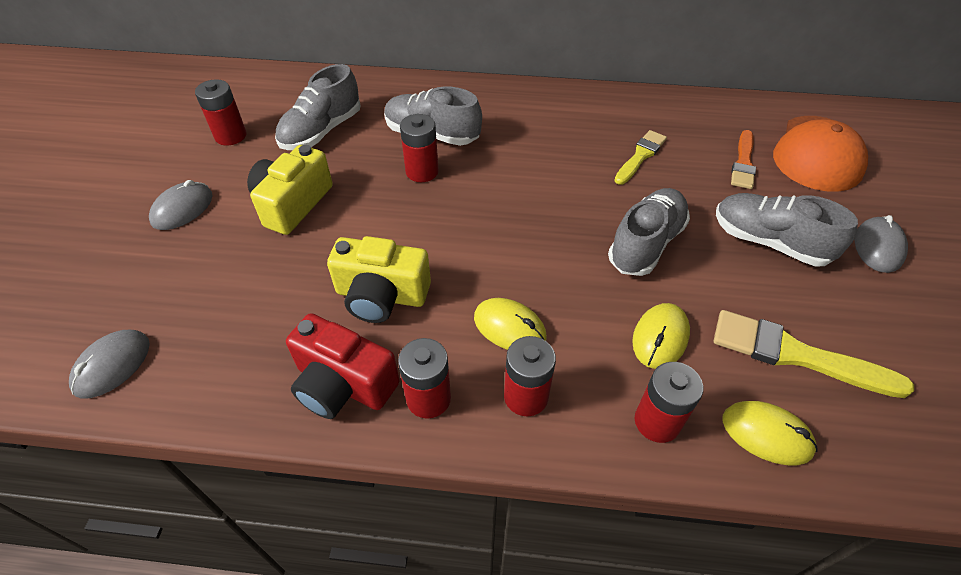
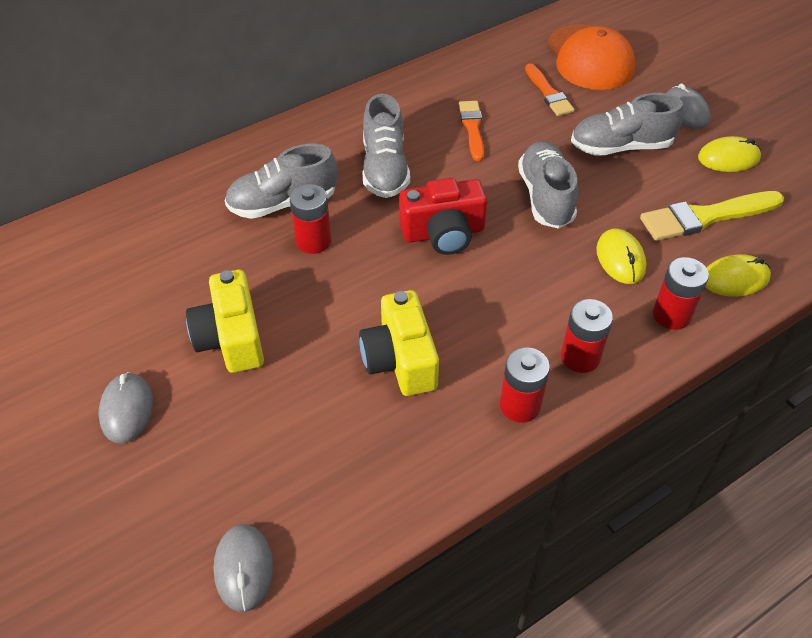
camera: 40 degrees left, 0 degrees up
red battery [195,79,247,146] -> none
grey shoe [275,64,360,150] -> grey shoe moved to [362,94,410,198]
red camera [286,313,400,419] -> red camera moved to [399,178,487,255]
yellow camera [327,236,431,323] -> yellow camera turned 105 degrees clockwise [359,290,439,396]
yellow mouse [474,298,547,350] -> yellow mouse moved to [698,136,761,172]
yellow brush [614,130,667,185] -> orange brush [459,101,484,161]

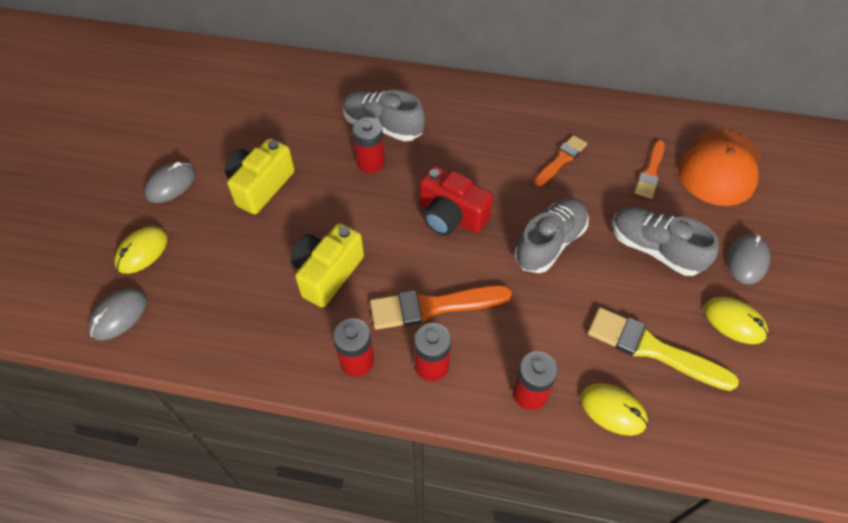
camera: 45 degrees right, 5 degrees up
grey shoe [362,94,410,198] -> none
yellow mouse [596,229,646,284] -> yellow mouse moved to [114,226,168,274]
none -> orange brush [370,285,512,330]

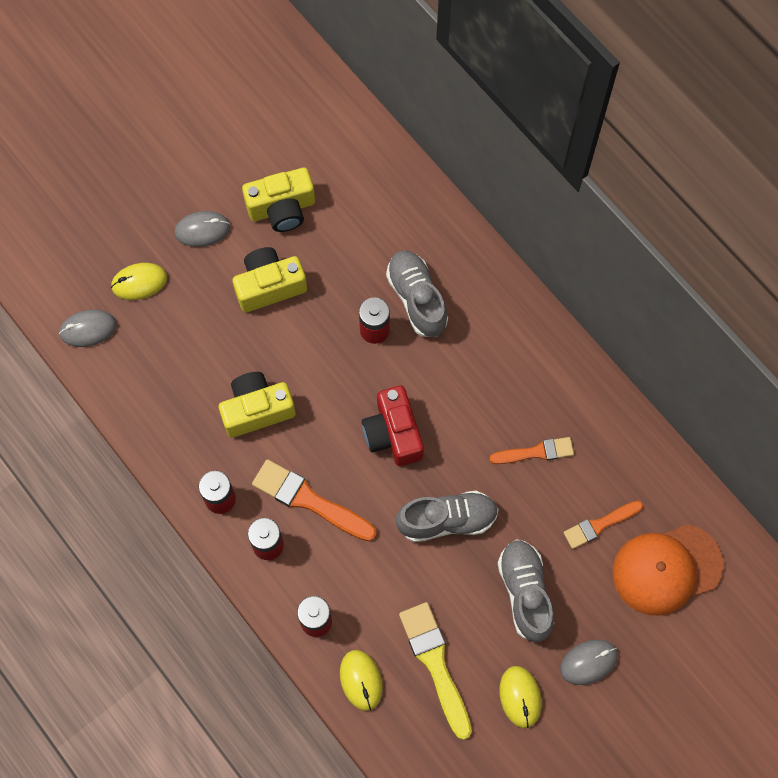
camera: 40 degrees right, 15 degrees up
none -> yellow camera [242,167,315,232]

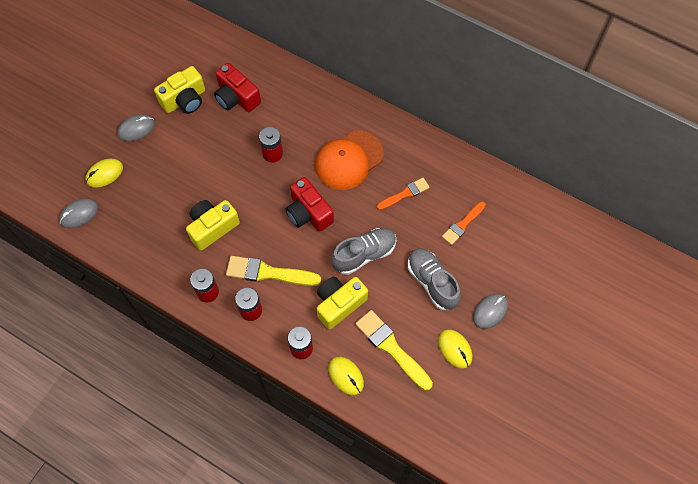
camera: 20 degrees left, 5 degrees down
yellow camera [232,247,307,313] -> yellow camera moved to [317,277,368,329]
orange brush [252,459,377,542] -> yellow brush [226,256,321,286]
grey shoe [386,250,448,337] -> none
orange cap [613,524,723,616] -> orange cap moved to [315,130,384,190]
none -> red camera [214,63,261,112]

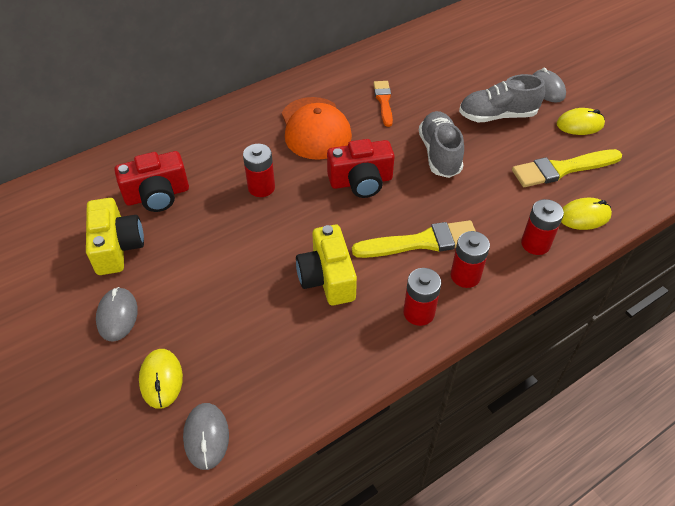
camera: 65 degrees left, 15 degrees down
yellow brush [226,256,321,286] -> yellow brush turned 135 degrees counterclockwise [352,220,476,258]
yellow camera [317,277,368,329] -> none
orange brush [442,201,486,245] -> none

